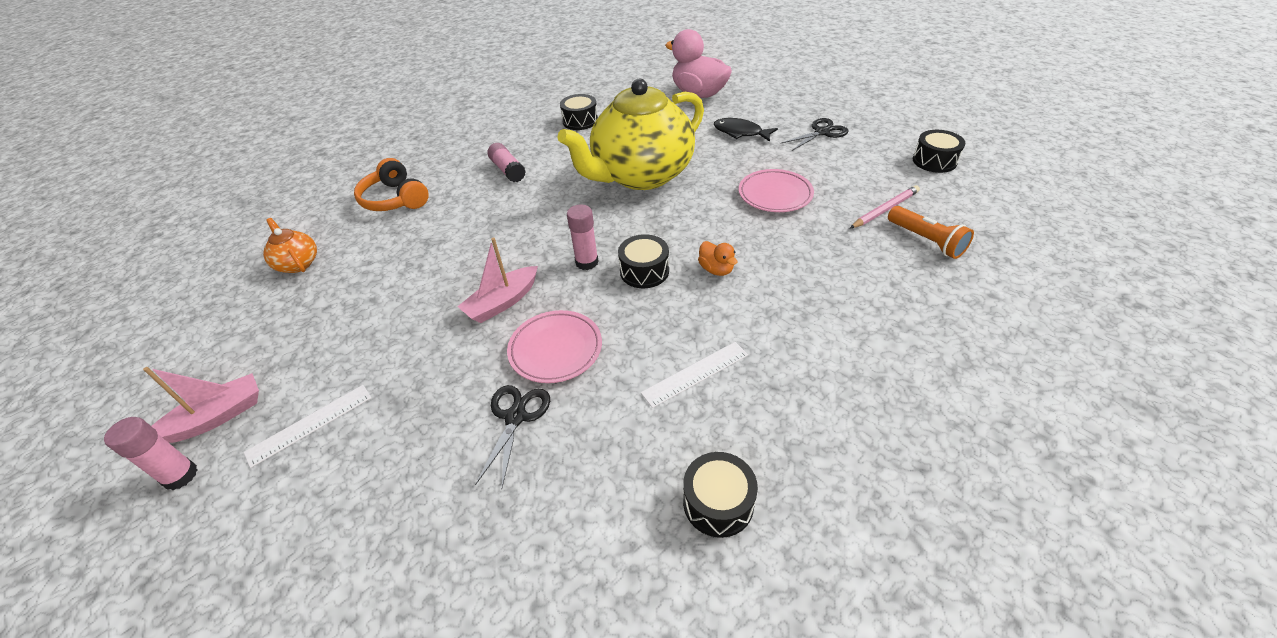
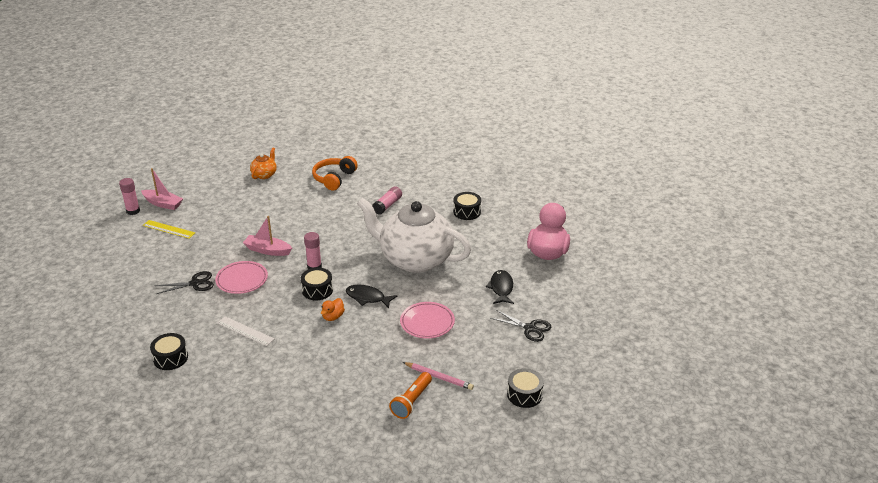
camera: 60 degrees right, 10 degrees down
white ruler [244,385,372,468] -> yellow ruler [143,220,195,239]
yellow teapot [557,79,704,190] -> white teapot [357,198,471,273]
none -> black fish [346,284,397,308]

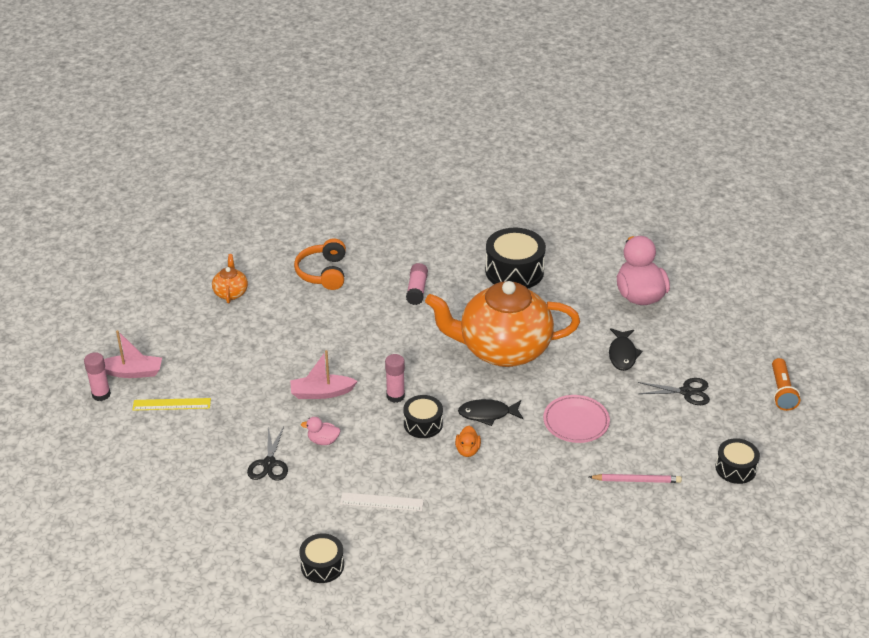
camera: 25 degrees left, 5 degrees up
black scissors [155,271,214,294] -> black scissors turned 135 degrees clockwise [247,427,288,481]
pink plate [215,261,268,294] -> pink duck [301,417,340,445]
white teapot [357,198,471,273] -> orange teapot [425,281,580,367]
orange flashlight [389,372,432,419] -> orange flashlight moved to [772,358,800,411]
black drum [453,192,481,220] -> black drum [485,227,546,289], size x1.69
black fish [486,270,514,304] -> black fish turned 150 degrees counterclockwise [609,328,642,371]

